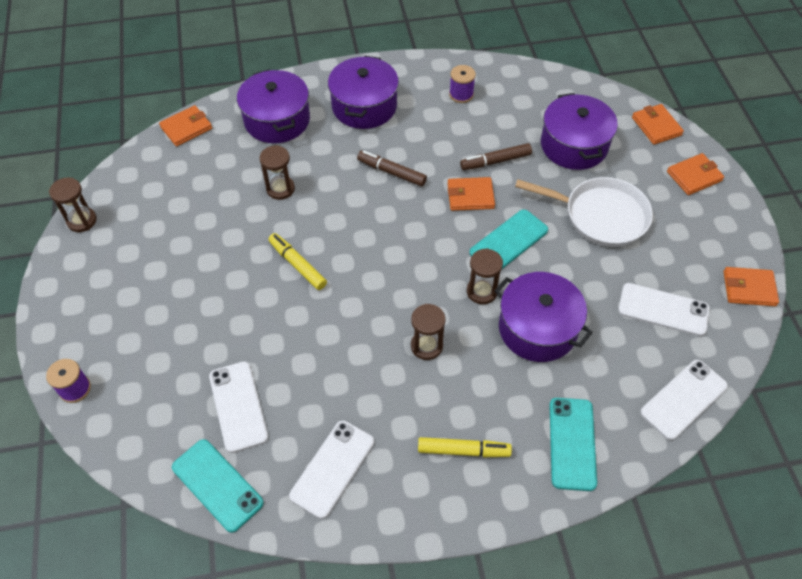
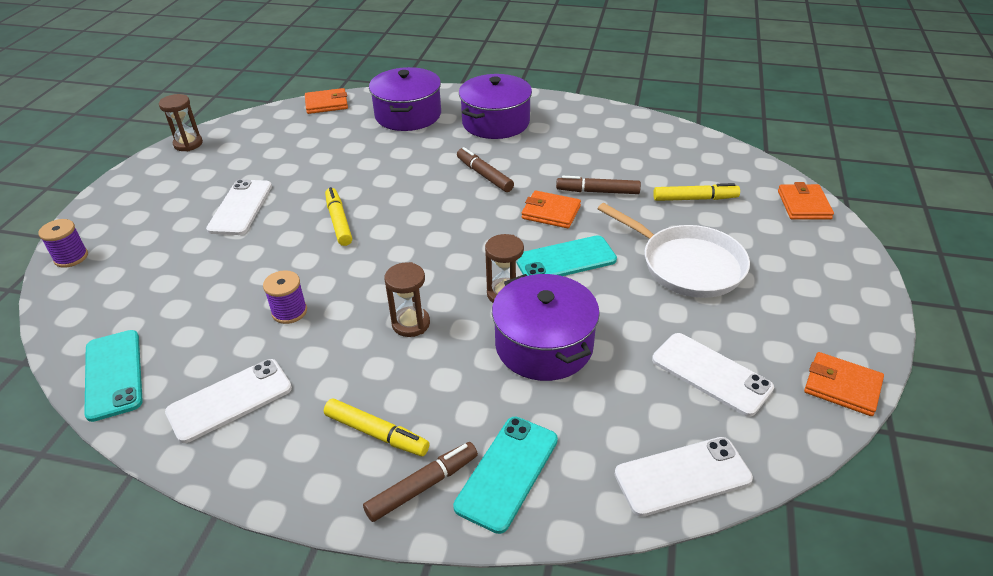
camera: 25 degrees right, 15 degrees down
white phone [209,361,268,453] -> white phone moved to [206,179,272,235]
brown hourglass [260,145,295,200] -> none
purple spool [449,65,476,103] -> purple spool moved to [263,270,307,324]
purple pot [541,93,618,170] -> yellow marker [653,183,740,201]
orange wallet [667,153,724,195] -> none
none -> brown marker [363,442,478,522]

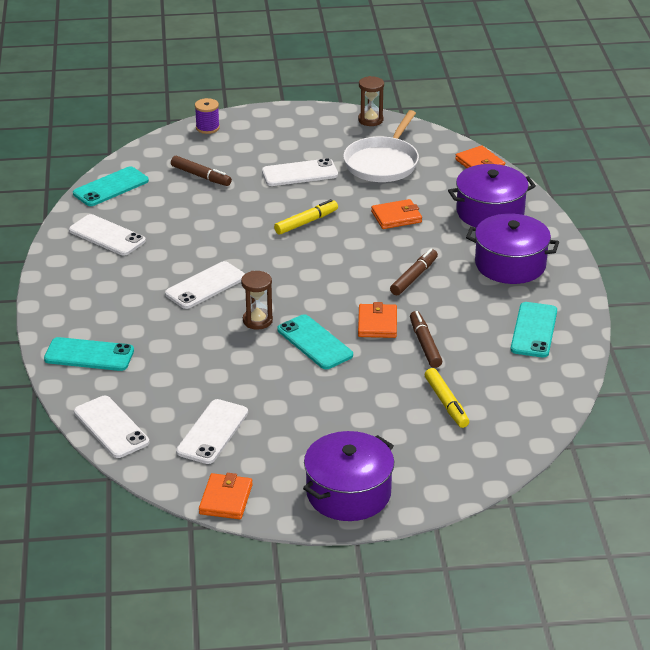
camera: 70 degrees right, 5 degrees down
purple spool [263,270,307,324] -> none
yellow marker [324,398,430,456] -> none
brown marker [363,442,478,522] -> brown marker moved to [171,156,232,186]
brown hourglass [384,262,430,337] -> white phone [165,261,245,309]
purple pot [492,274,600,381] -> purple pot moved to [303,431,394,521]
white pan [598,203,750,298] -> white pan moved to [343,110,419,182]
orange wallet [778,182,834,220] -> orange wallet moved to [371,199,422,229]
none -> turquoise phone [511,302,557,358]

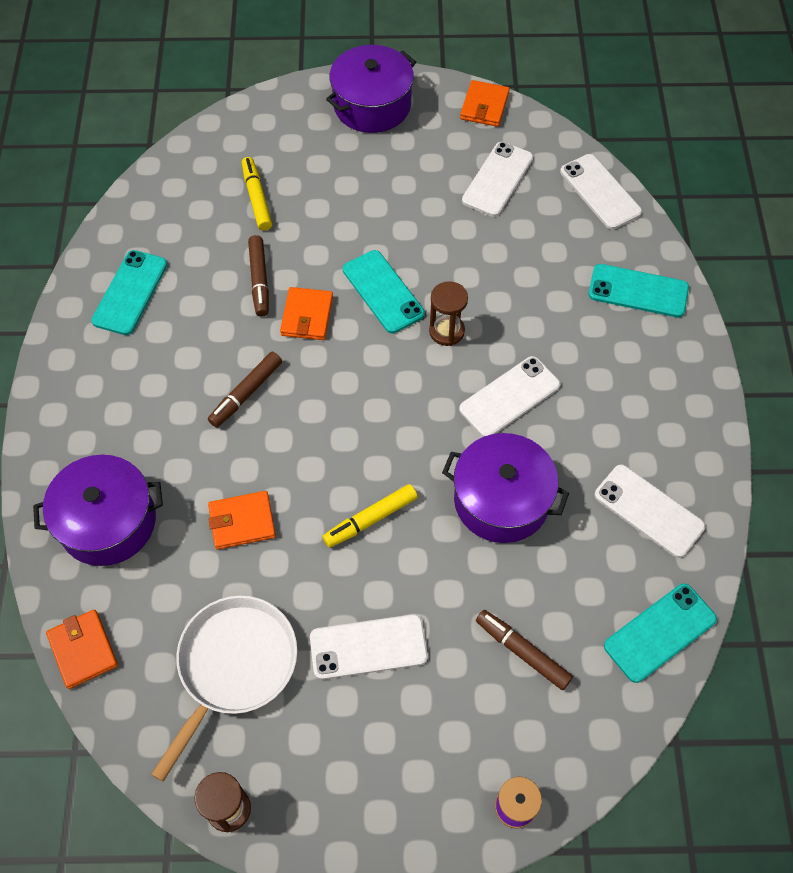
camera: 175 degrees left, 25 degrees up
purple pot [466,214,559,284] -> purple pot moved to [442,433,569,543]

